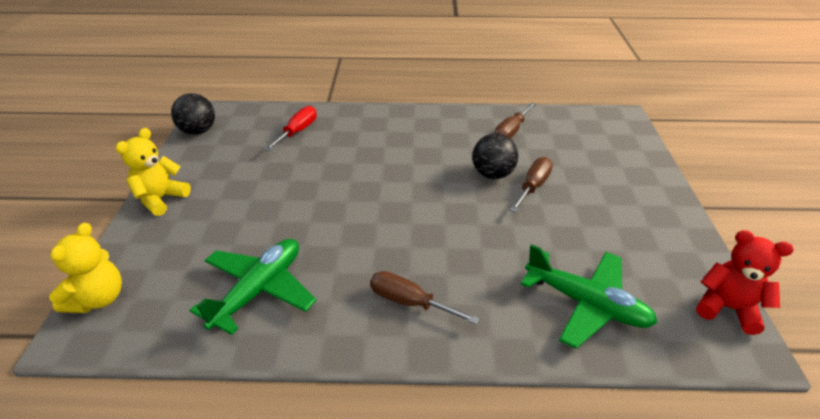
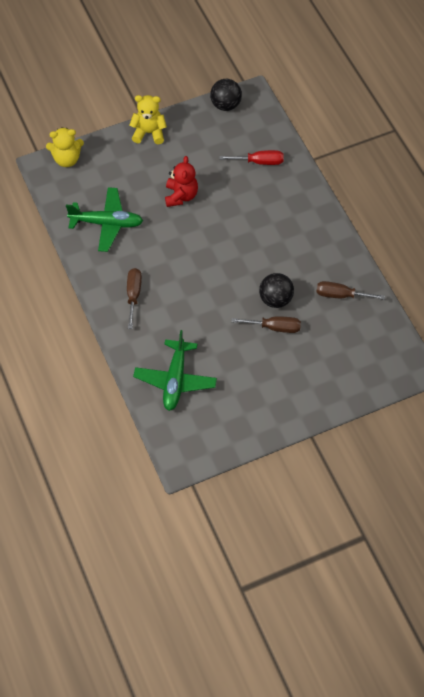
camera: 65 degrees right, 20 degrees up
red teddy bear [696,230,794,335] -> red teddy bear moved to [165,156,198,207]

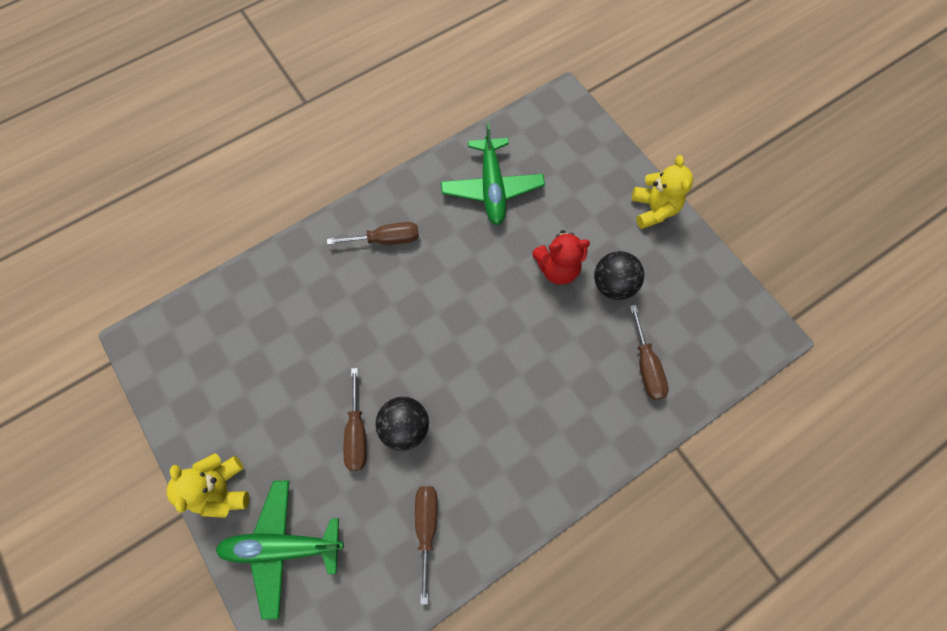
camera: 80 degrees right, 10 degrees up
yellow teddy bear [46,127,84,167] -> yellow teddy bear moved to [167,453,249,518]
green plane [133,330,217,411] -> green plane moved to [216,480,344,620]
black ball [210,79,242,111] -> black ball moved to [594,251,645,300]
red screwdriver [219,150,284,165] -> brown screwdriver [630,305,669,400]

